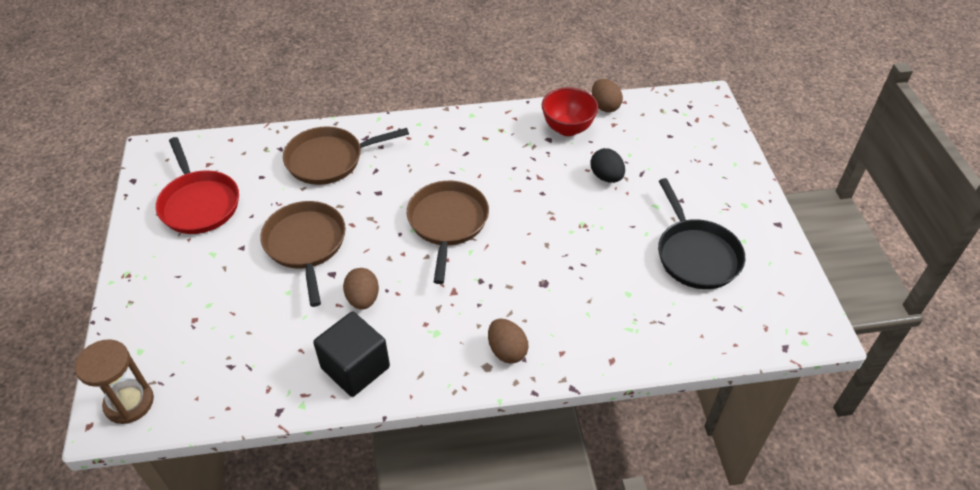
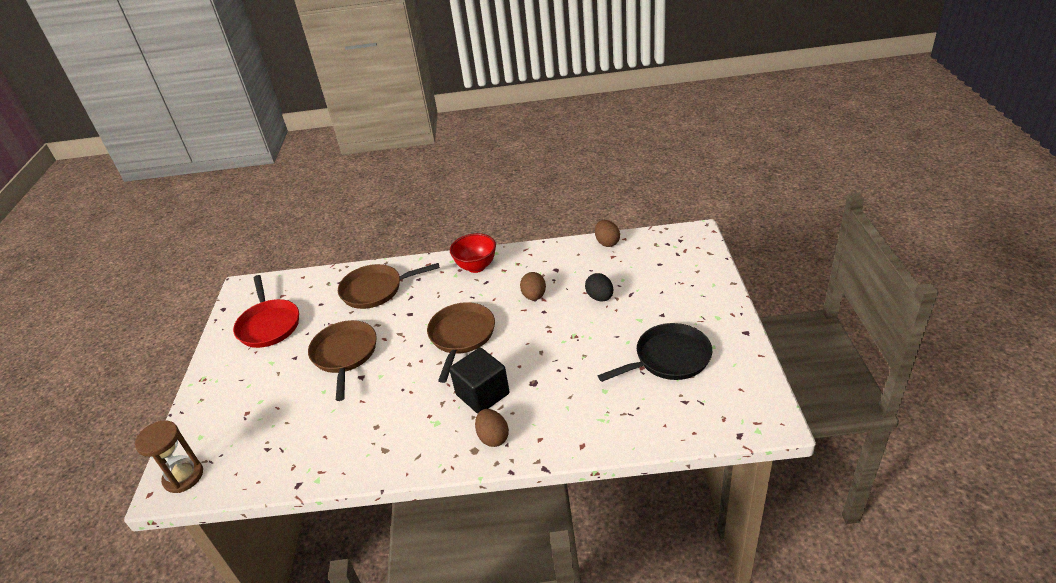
camera: 10 degrees right, 10 degrees down
black cube [313,312,390,397] -> black cube moved to [449,348,510,414]
brown egg [343,268,379,310] -> brown egg moved to [520,272,546,301]
red bowl [542,87,598,136] -> red bowl moved to [450,233,496,273]
black pan [658,178,745,289] -> black pan turned 105 degrees counterclockwise [598,323,712,382]

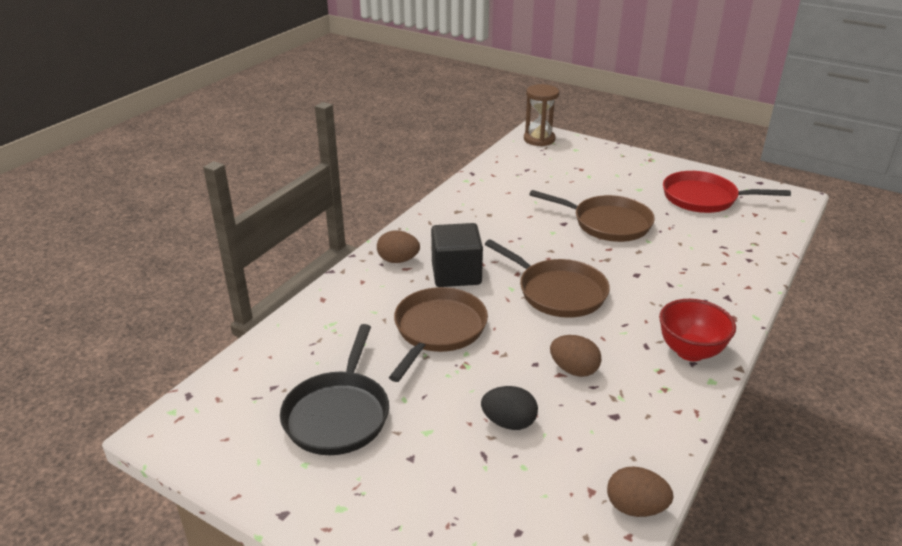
camera: 120 degrees right, 5 degrees down
brown pan [338,263,440,309] -> brown pan moved to [389,287,488,382]

